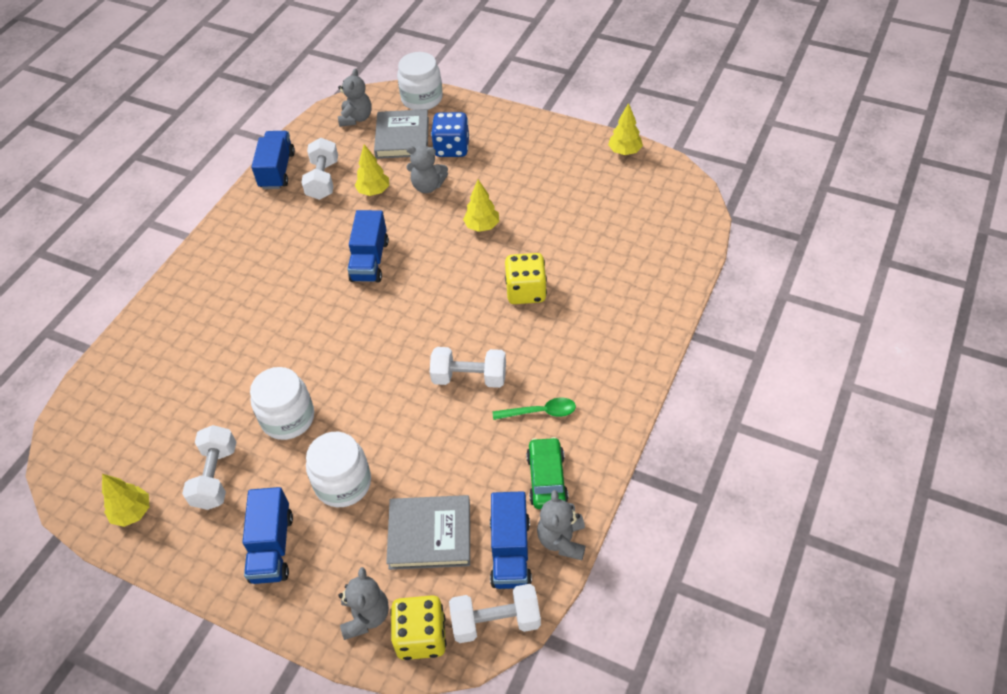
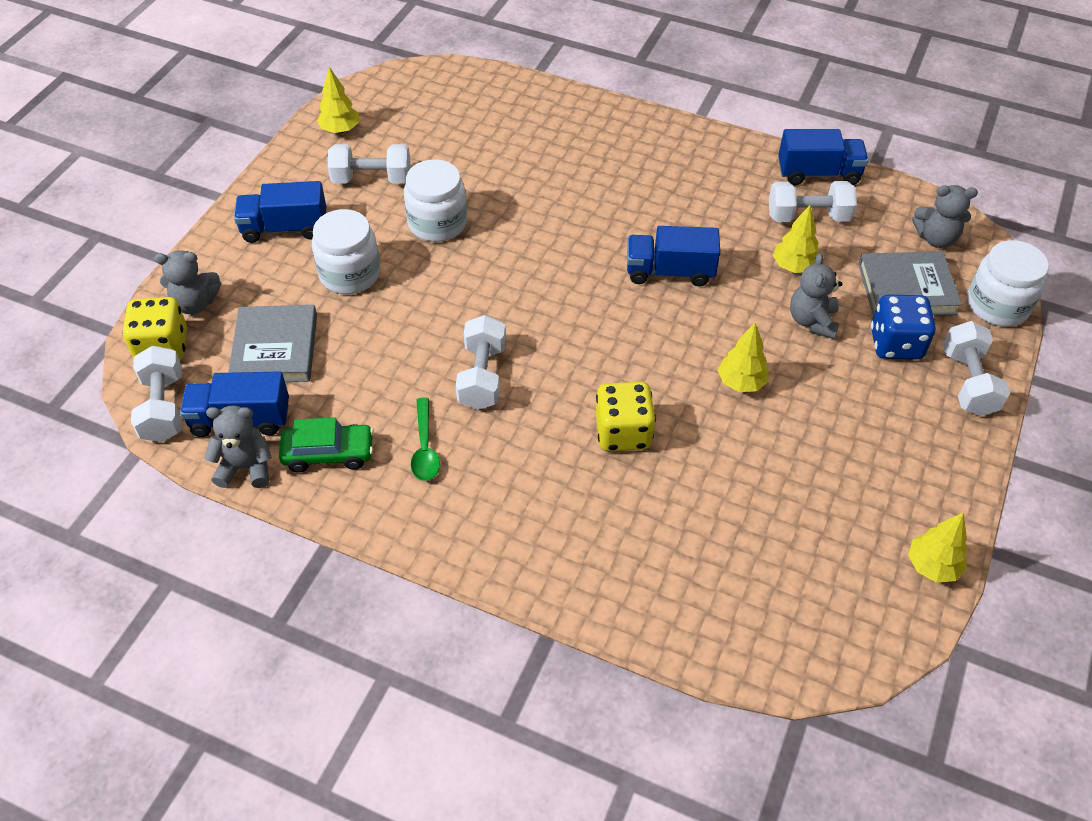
camera: 85 degrees right, 0 degrees up
none -> white dumbbell [943,321,1010,416]

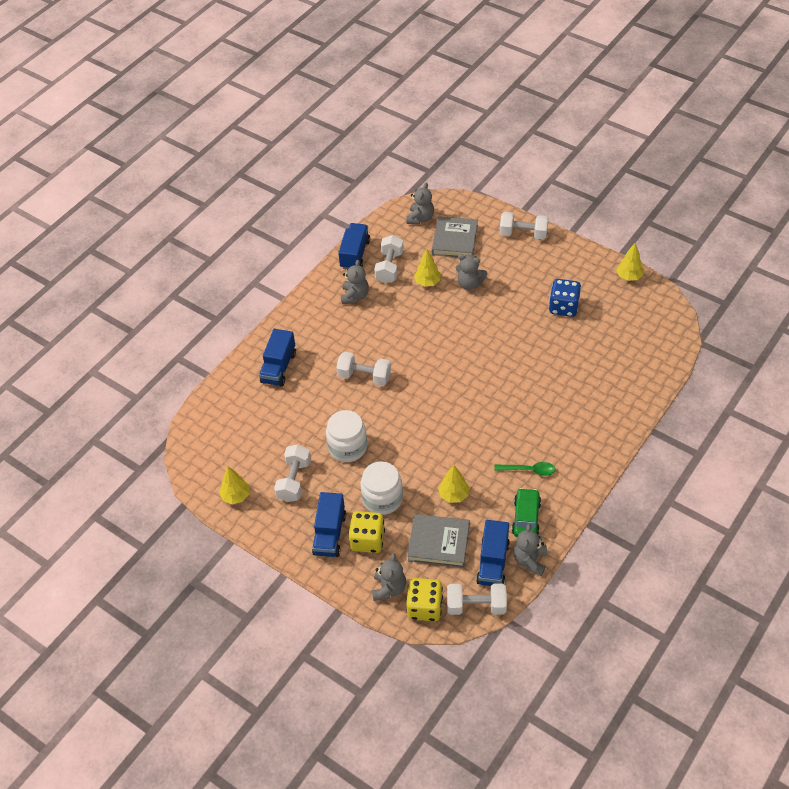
camera: 75 degrees left, 0 degrees up
white dumbbell [456,315,506,410] -> white dumbbell moved to [336,352,391,386]
yellow dice [596,382,656,451] -> yellow dice moved to [348,511,385,553]
blue truck [627,226,720,286] -> blue truck moved to [259,329,296,387]
yellow tree [718,323,769,392] -> yellow tree moved to [438,465,469,503]
blue dice [871,295,936,360] -> blue dice moved to [549,279,581,317]
white jar [967,240,1049,327] -> none
none -> grey teddy bear [341,260,369,304]

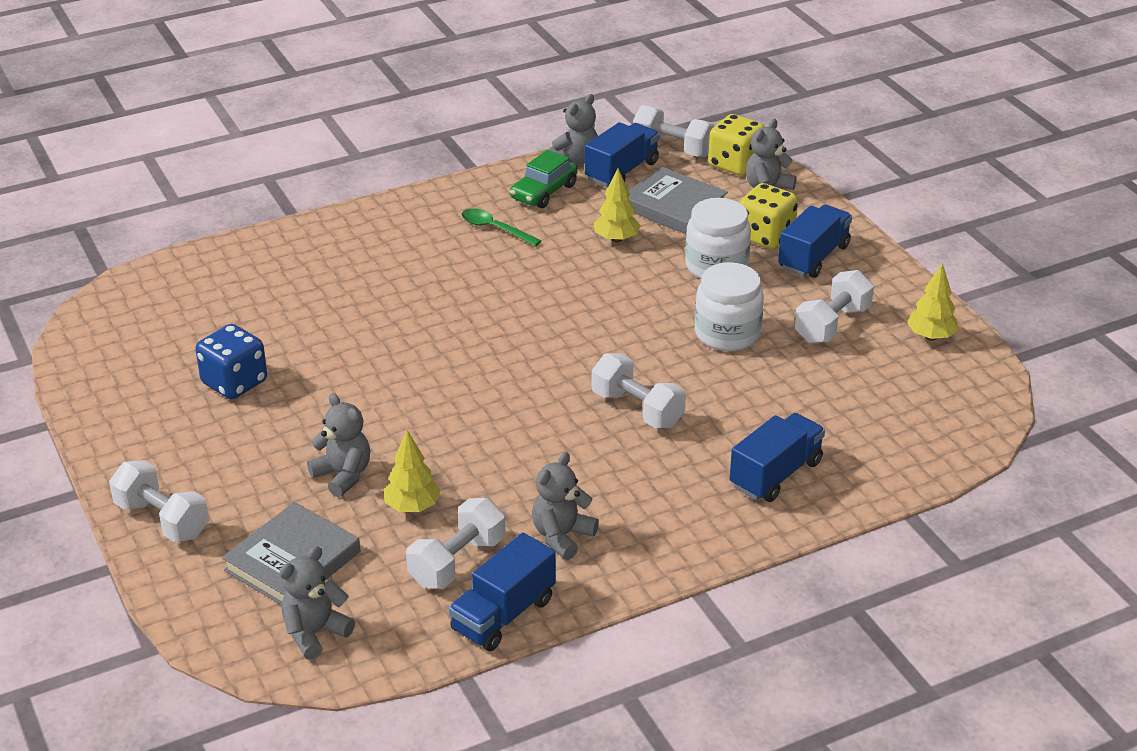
camera: 155 degrees left, 15 degrees down
yellow tree [616,243,644,281] -> none

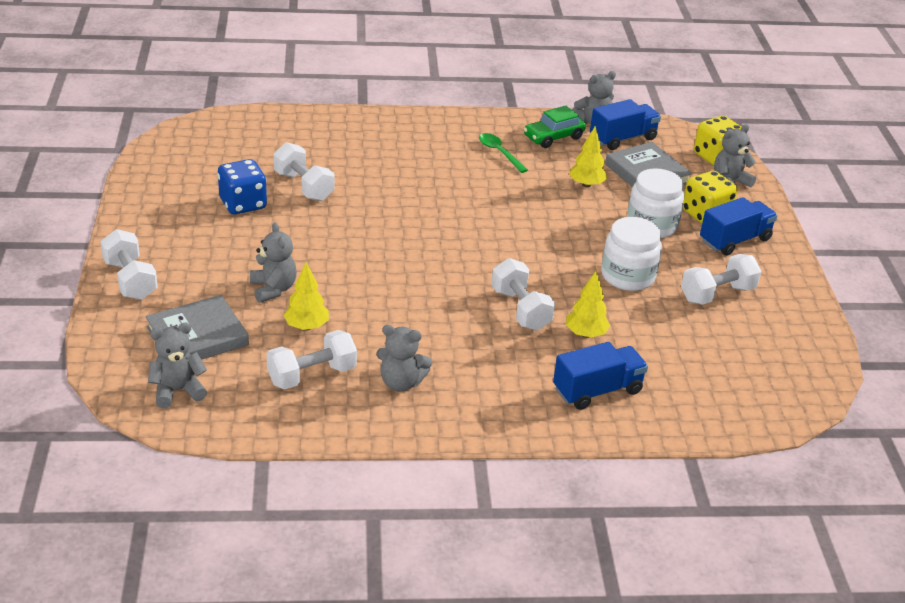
camera: 20 degrees right, 0 degrees up
blue truck [449,533,556,651] -> none
grey teddy bear [532,452,599,560] -> grey teddy bear turned 135 degrees counterclockwise [376,325,432,391]
white dumbbell [633,105,715,157] -> white dumbbell moved to [273,142,334,201]
yellow tree [907,262,959,341] -> yellow tree moved to [566,271,610,338]

